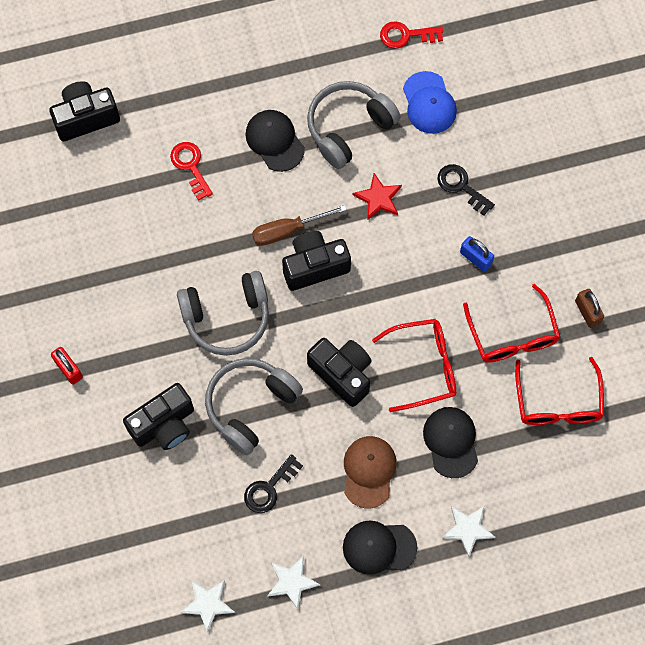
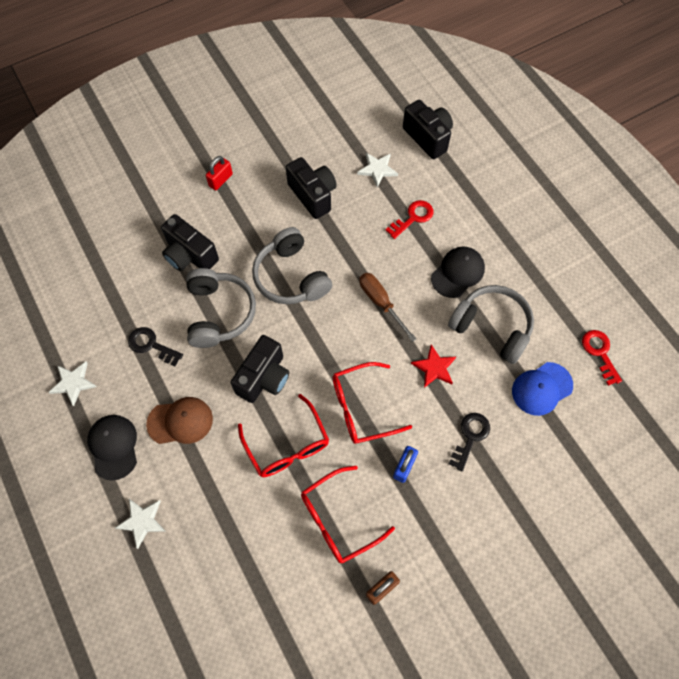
camera: 75 degrees right, 5 degrees down
white star [180,580,235,633] -> white star moved to [357,153,398,187]
grey headphones [205,358,303,455] -> grey headphones turned 60 degrees clockwise [186,268,256,348]
black camera [282,231,351,291] -> black camera moved to [286,157,337,219]
black cap [423,407,478,478] -> none
red glasses [515,357,604,425] -> red glasses moved to [332,362,412,444]

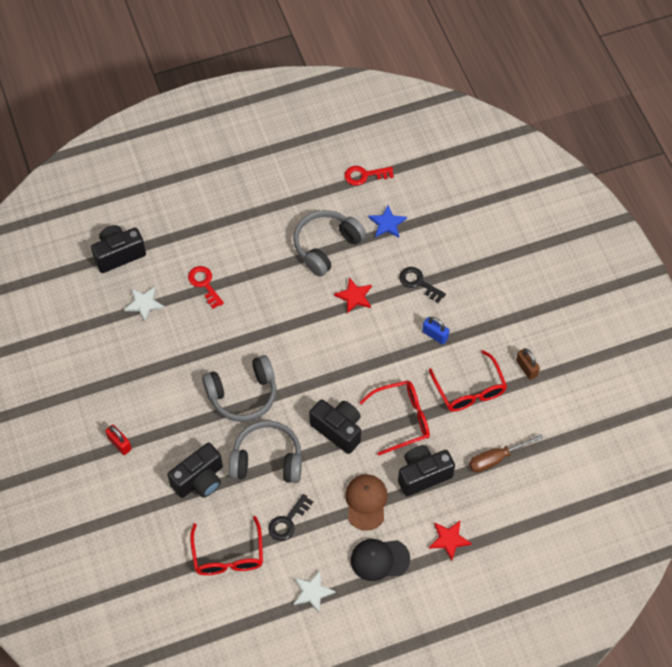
camera: 80 degrees left, 5 degrees down
white star [115,499,165,549] -> red star [429,521,472,560]
black camera [286,157,337,219] -> black camera moved to [398,445,455,496]
red glasses [332,362,412,444] -> red glasses moved to [190,516,263,575]
brown screwdriver [359,273,417,342] -> brown screwdriver moved to [469,434,543,473]
black cap [431,246,485,298] -> none
blue cap [512,362,573,416] -> blue star [368,205,407,238]

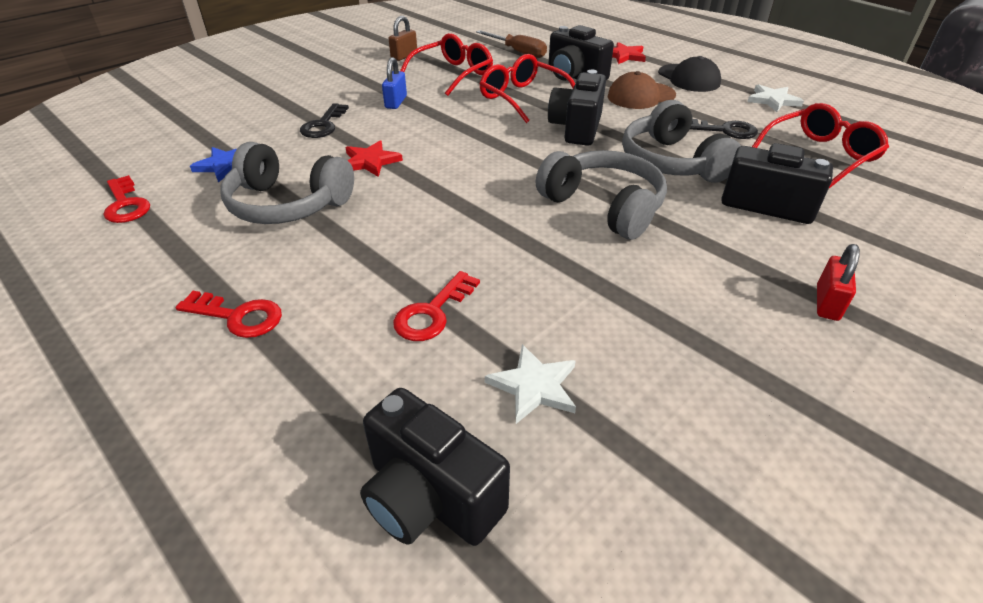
camera: 115 degrees left, 20 degrees down
none -> red key [175,291,282,338]

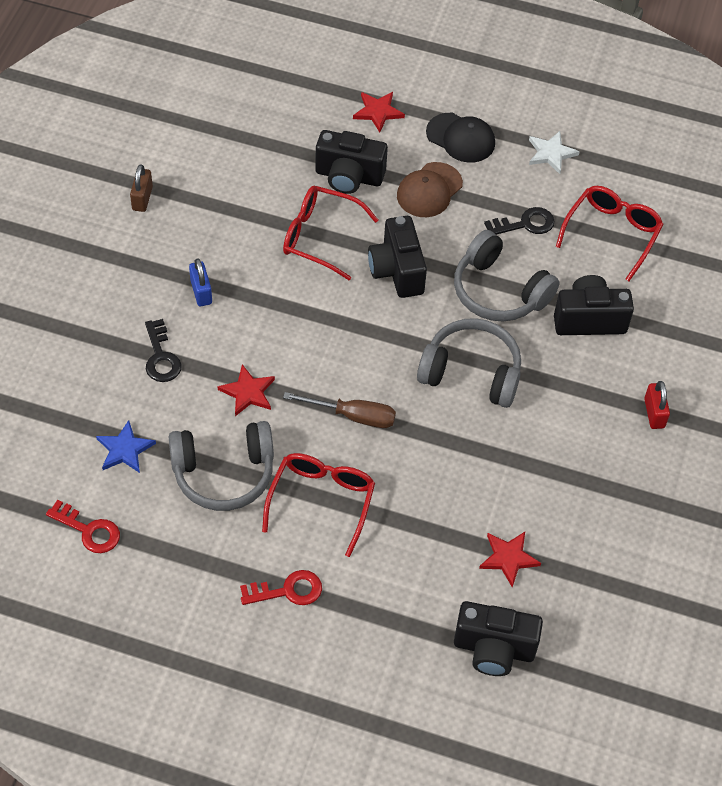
camera: 30 degrees left, 15 degrees up
red key [393,271,480,341] -> none
red glasses [400,33,493,96] -> red glasses moved to [262,453,375,557]
brown screwdriver [476,30,547,58] -> brown screwdriver moved to [283,392,396,428]
white star [485,344,576,424] -> red star [479,532,541,587]

